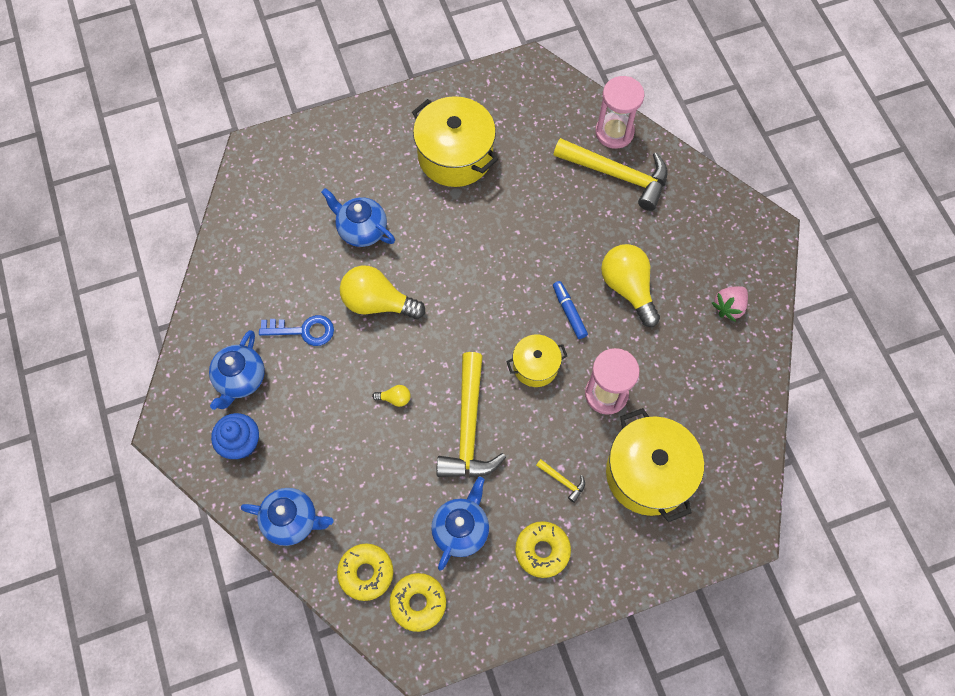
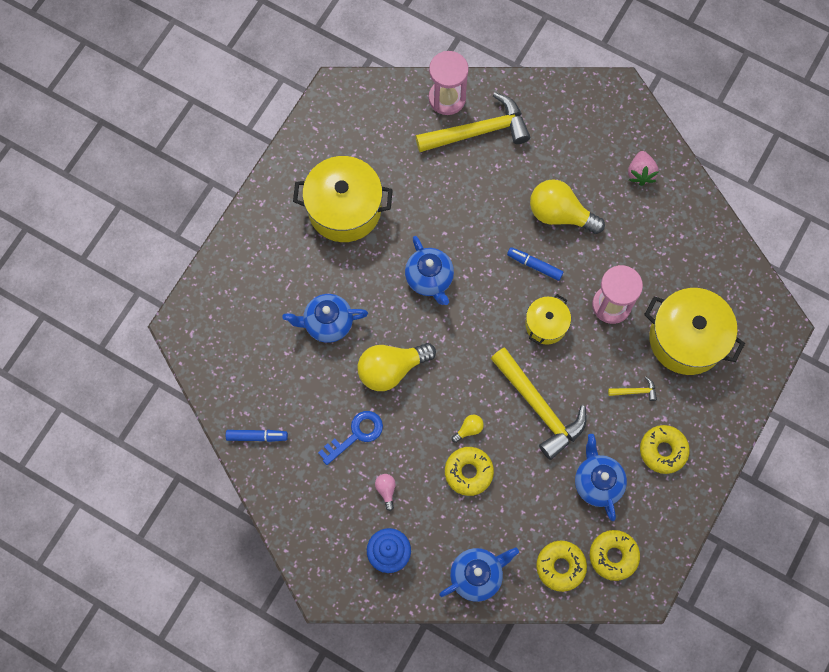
camera: 40 degrees left, 5 degrees up
blue teapot [209,330,265,410] -> blue teapot moved to [405,236,454,305]
none -> blue marker [226,430,288,442]
none -> pink light bulb [375,474,396,511]
none -> yellow donut [445,447,494,496]

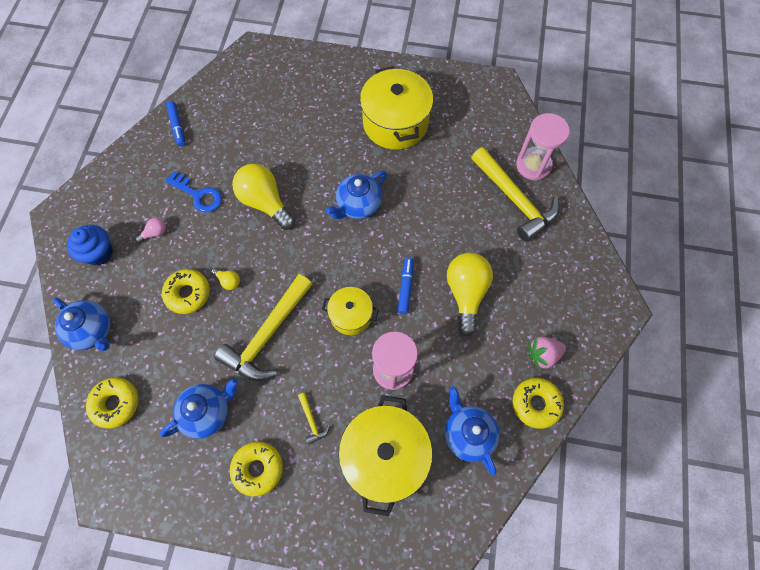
camera: 70 degrees right, 5 degrees down
blue teapot [282,294,368,343] -> blue teapot moved to [445,386,499,475]
yellow donut [590,530,640,581] -> yellow donut moved to [513,378,564,429]

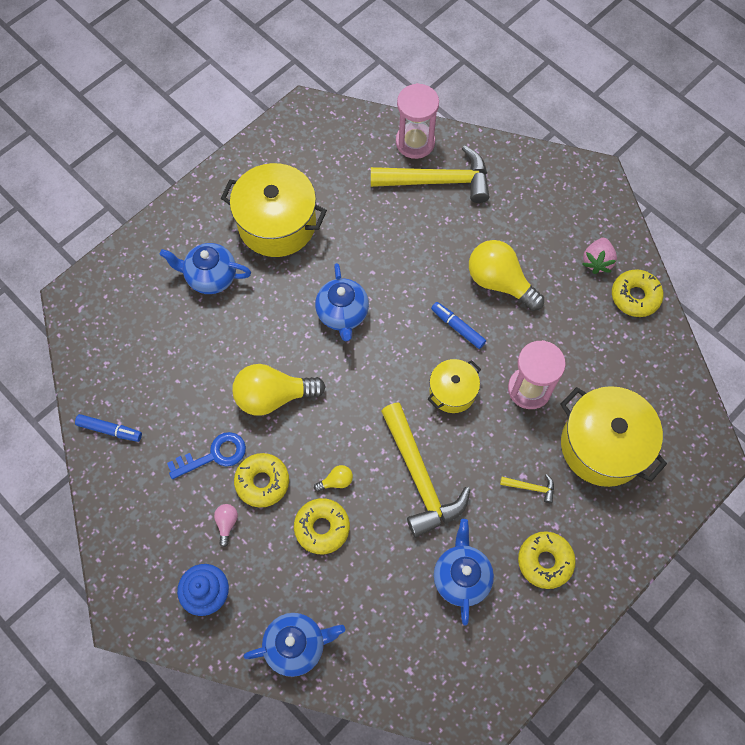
camera: 55 degrees left, 0 degrees up
yellow donut [86,377,139,429] -> yellow donut moved to [234,453,289,508]
blue teapot [445,386,499,475] -> blue teapot moved to [160,243,251,294]

